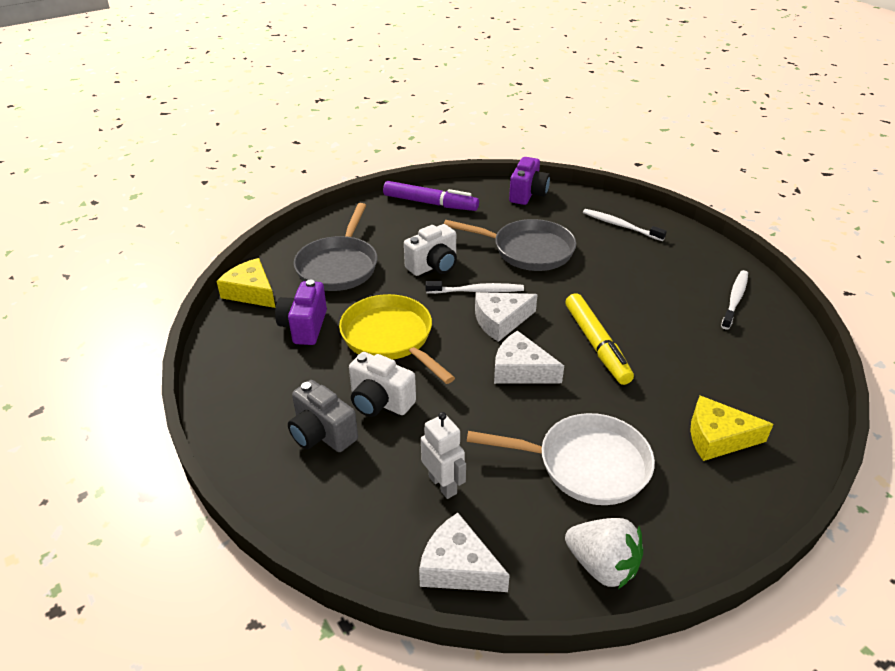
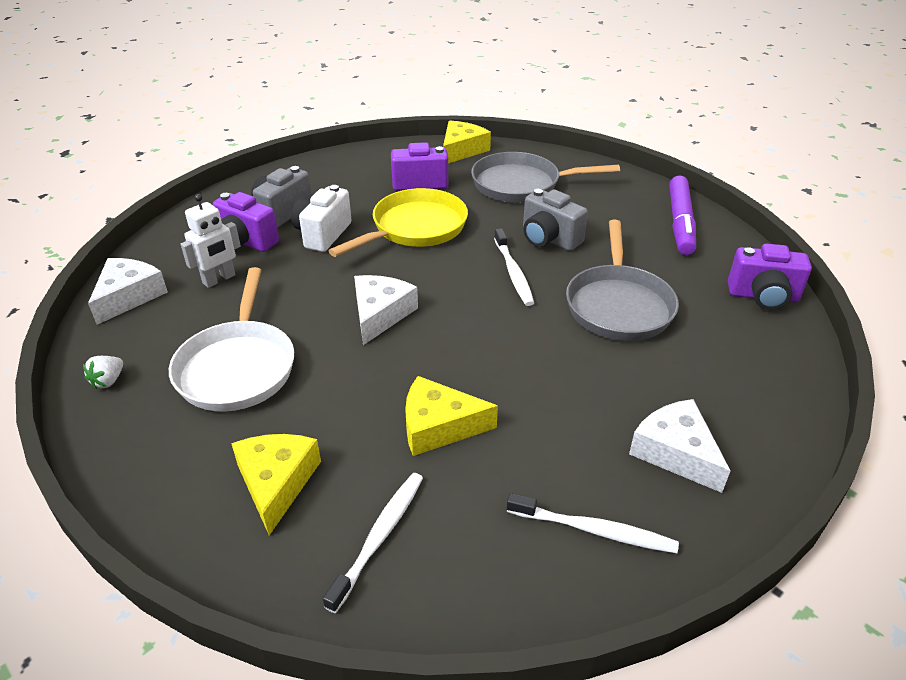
camera: 80 degrees right, 0 degrees up
white camera [404,224,457,276] -> grey camera [523,189,588,251]
white cheese [475,292,538,342] -> white cheese moved to [629,399,731,493]
yellow marker [565,293,634,385] -> none
white strawberry [565,518,643,589] -> white strawberry [83,356,123,389], size x0.51
white toothbrush [583,209,667,241] -> white toothbrush moved to [323,473,423,613]
none -> purple camera [213,192,279,252]
none -> yellow cheese [405,376,498,456]

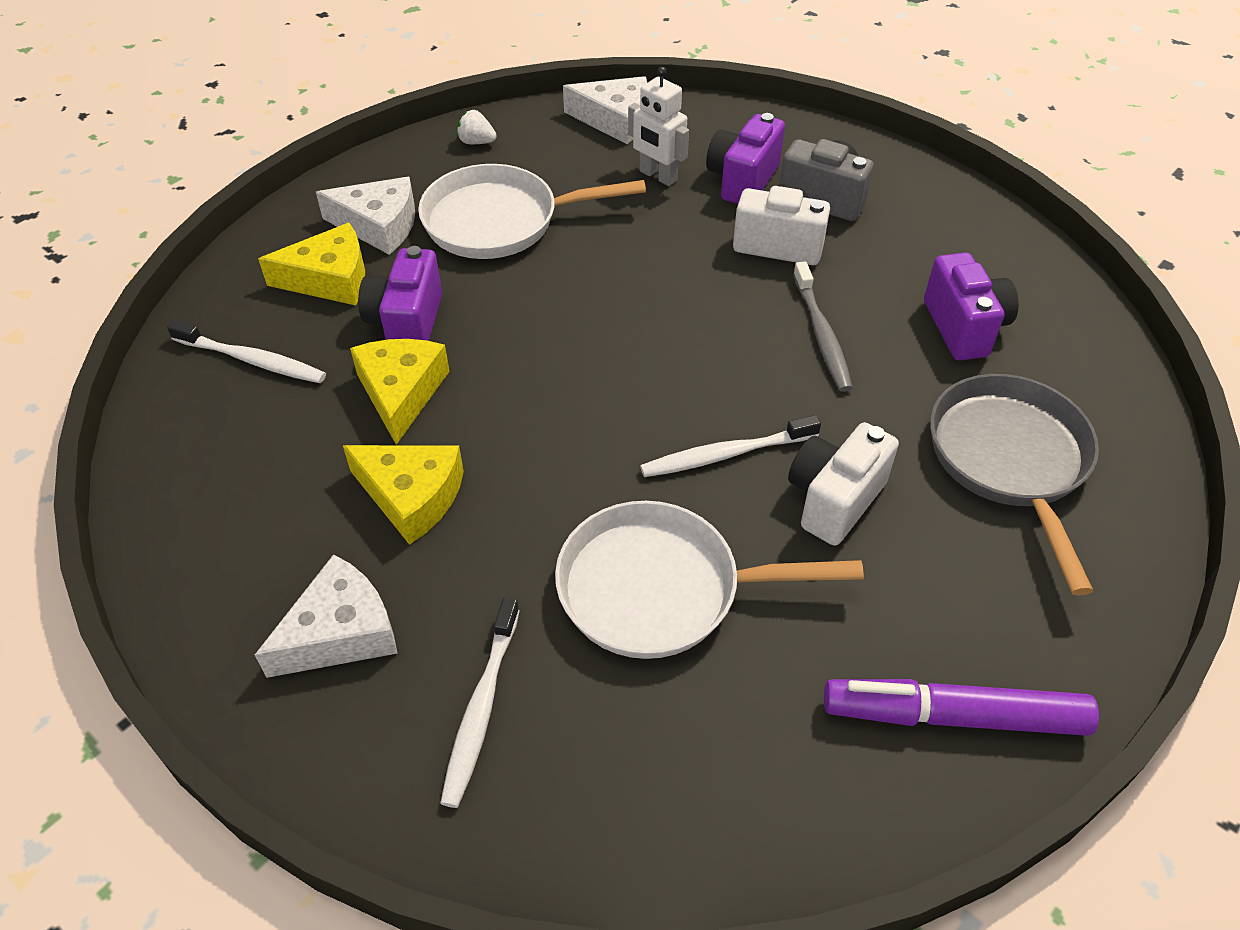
camera: 85 degrees right, 10 degrees up
yellow pan [328,188,468,257] -> grey toothbrush [793,261,853,392]
white cheese [354,275,418,345] -> white cheese moved to [316,177,415,255]
yellow cheese [443,120,491,163] -> yellow cheese moved to [343,445,464,545]
white toothbrush [507,493,679,553] -> white toothbrush moved to [440,597,520,808]
grey camera [523,189,588,251] -> white camera [788,422,899,546]
grey pan [566,220,679,341] -> white pan [555,501,864,659]
purple camera [728,244,812,310] -> purple camera moved to [358,246,442,341]

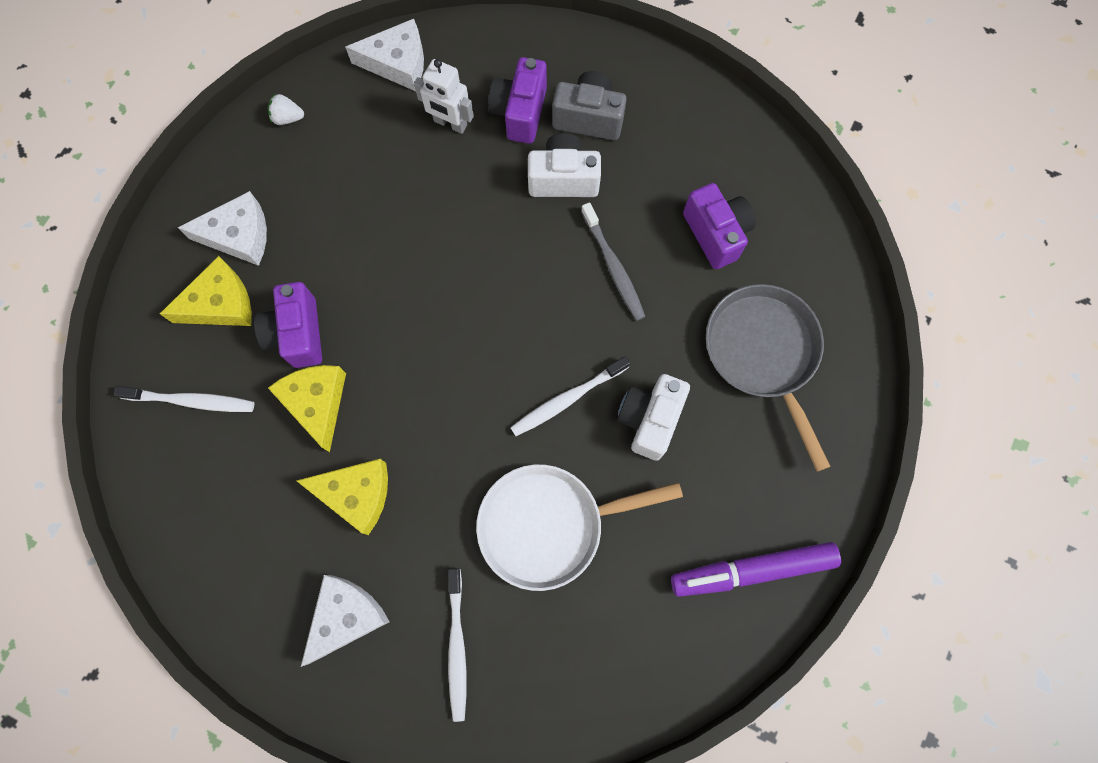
camera: 15 degrees left, 25 degrees up
white pan [418,164,646,259] -> none

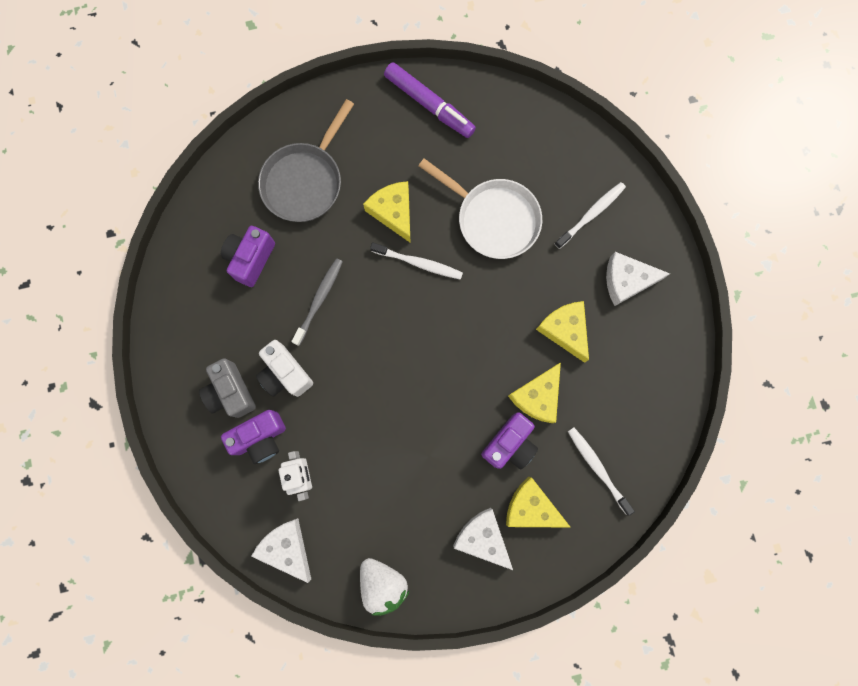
camera: 130 degrees left, 5 degrees up
white strawberry [268,94,304,125] -> white strawberry [360,558,410,616], size x1.95
white camera [617,374,690,461] -> yellow cheese [363,181,411,243]

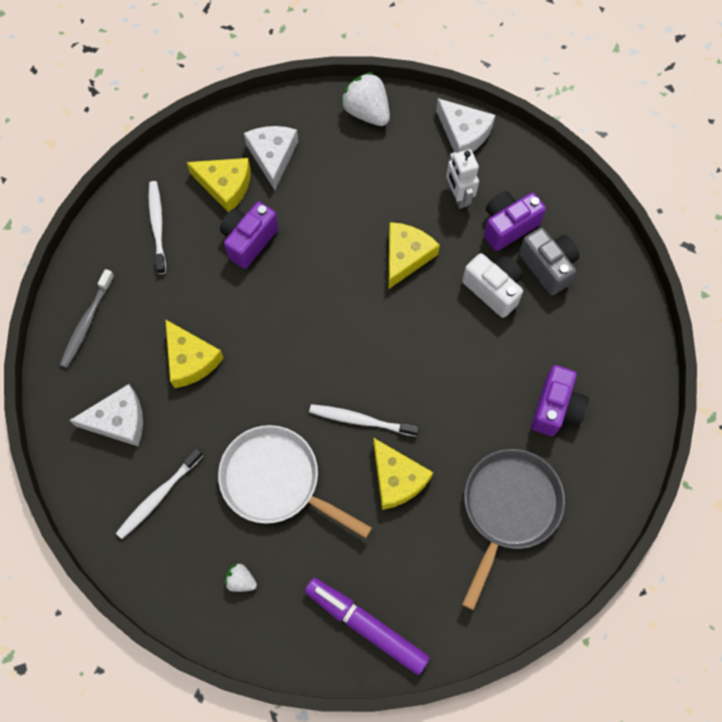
camera: 175 degrees right, 10 degrees down
grey toothbrush [291,258,343,346] -> grey toothbrush moved to [60,269,114,368]
white cheese [453,508,513,570] -> white cheese turned 135 degrees counterclockwise [244,126,298,190]
yellow cheese [508,362,561,423] -> yellow cheese moved to [389,222,440,289]
white toothbrush [568,427,635,516] -> white toothbrush turned 150 degrees counterclockwise [148,181,166,274]
none -> white strawberry [224,564,257,592]

